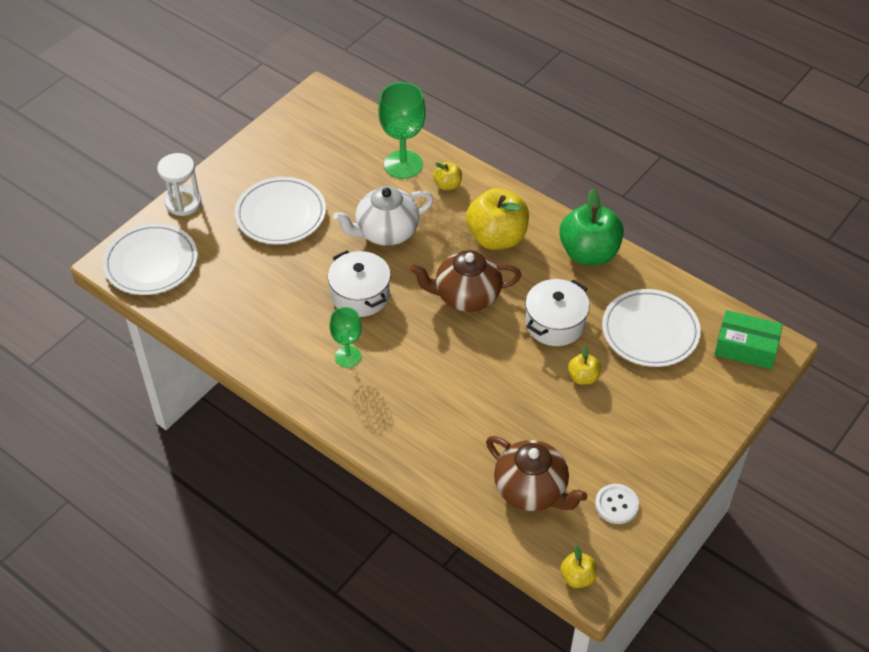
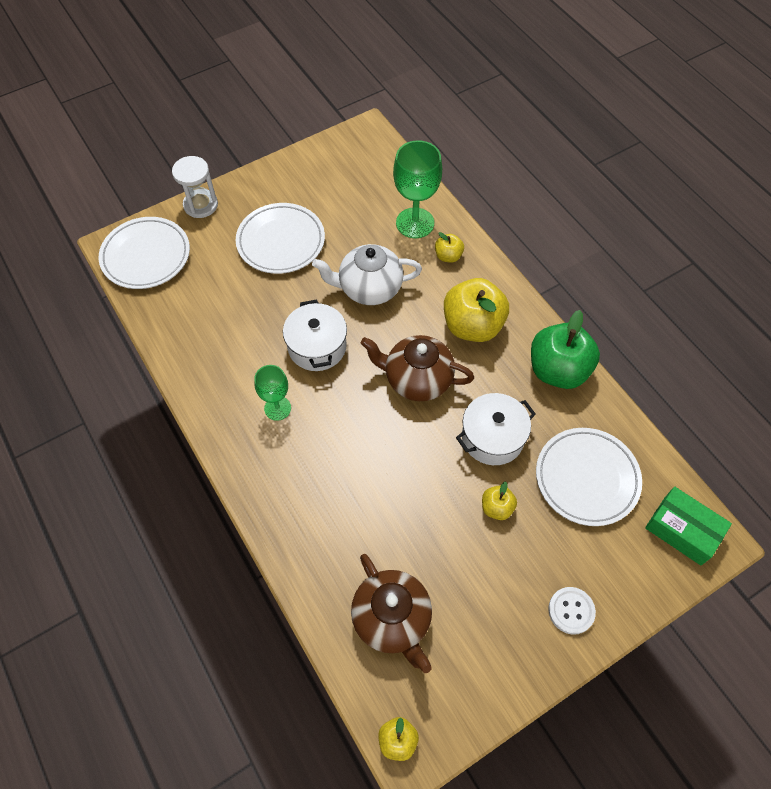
camera: 20 degrees right, 10 degrees up
white button [595,484,639,524] -> white button moved to [548,587,596,635]

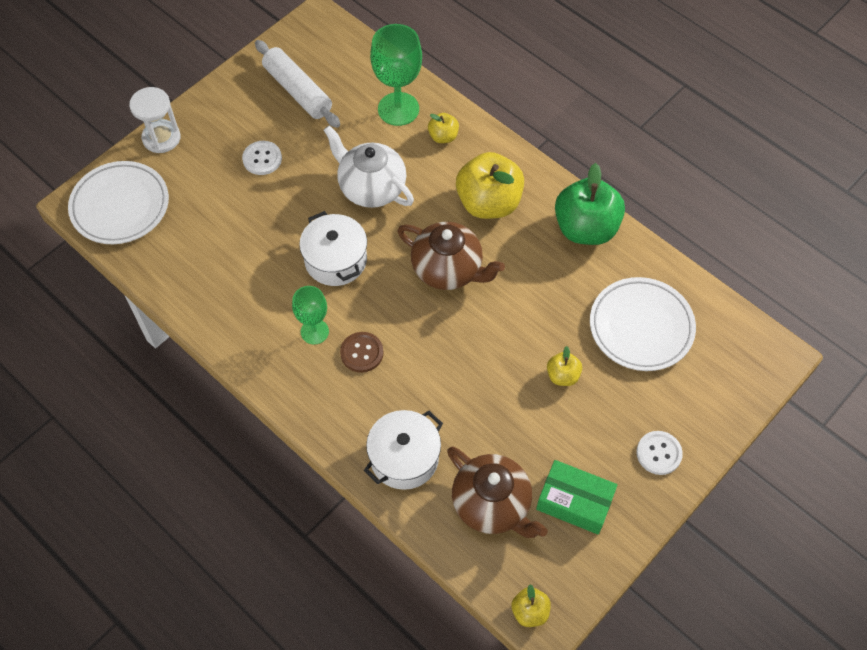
camera: 15 degrees left, 0 degrees up
white plate [236,203,325,274] -> white button [242,141,282,175]
white teapot [312,244,422,305] -> white teapot turned 60 degrees clockwise [324,125,414,208]
brown teapot [361,335,474,401] -> brown teapot turned 150 degrees counterclockwise [397,222,505,290]
white pot [456,393,536,465] -> white pot moved to [364,410,443,490]
green box [645,487,732,566] -> green box moved to [536,460,617,535]
none -> white rolling pin [255,40,340,128]
none -> brown button [340,332,383,373]

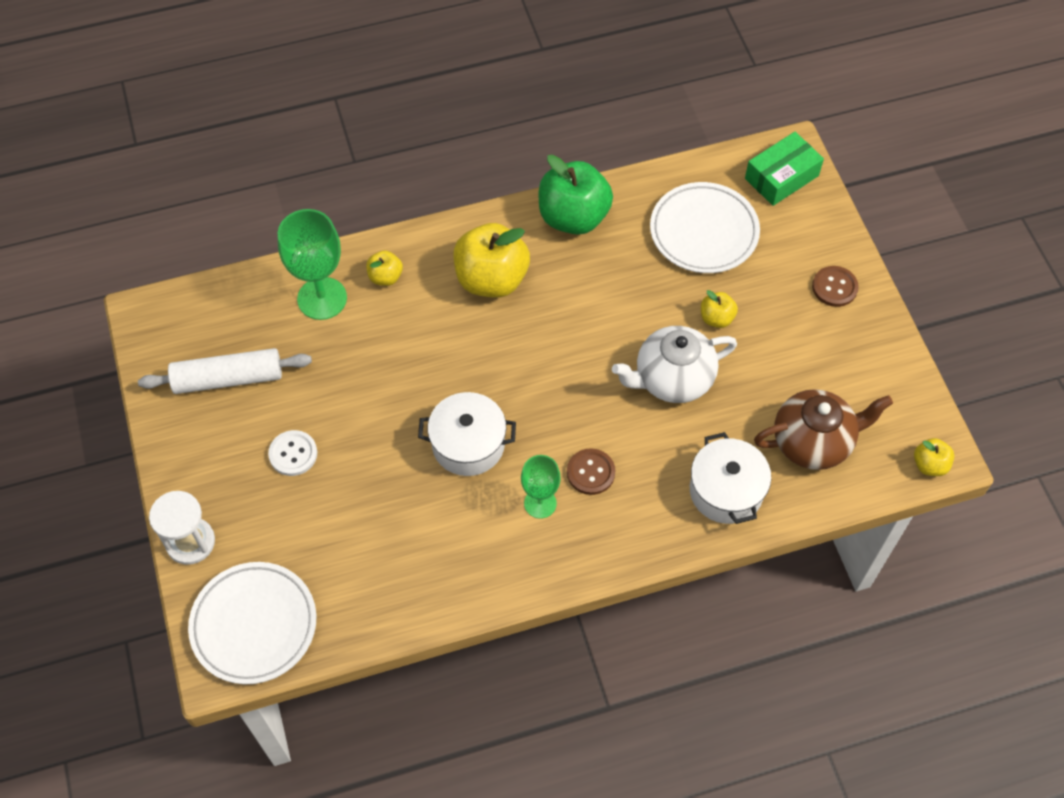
camera: 60 degrees left, 0 degrees up
white teapot [324,125,414,208] -> white teapot moved to [612,326,737,403]
brown teapot [397,222,505,290] -> none
green box [536,460,617,535] -> green box moved to [745,132,824,206]
white button [636,431,683,475] -> brown button [812,266,859,307]

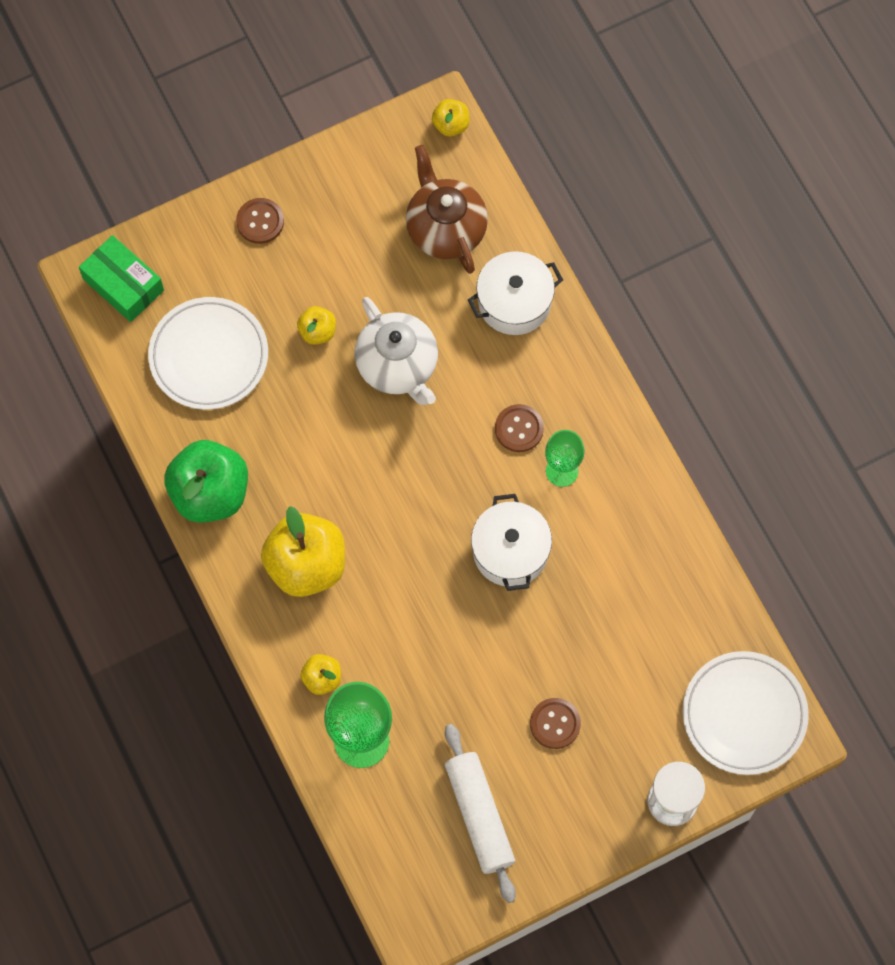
camera: 100 degrees left, 10 degrees up
white button [268,430,317,476] -> brown button [530,698,581,749]

